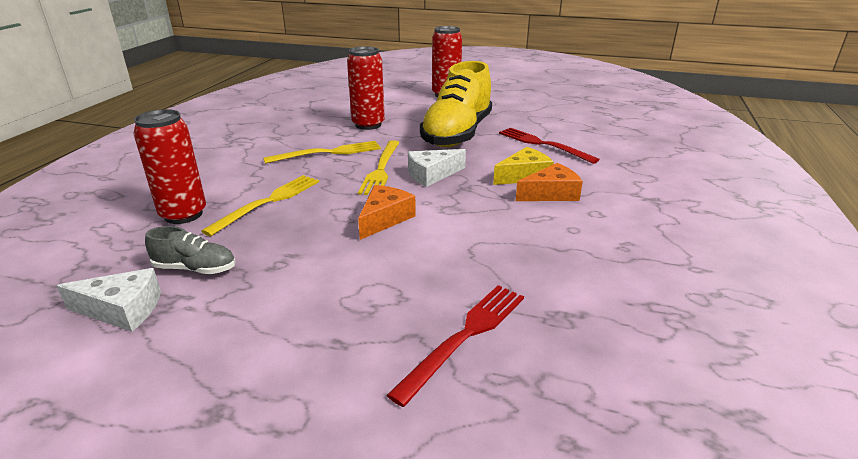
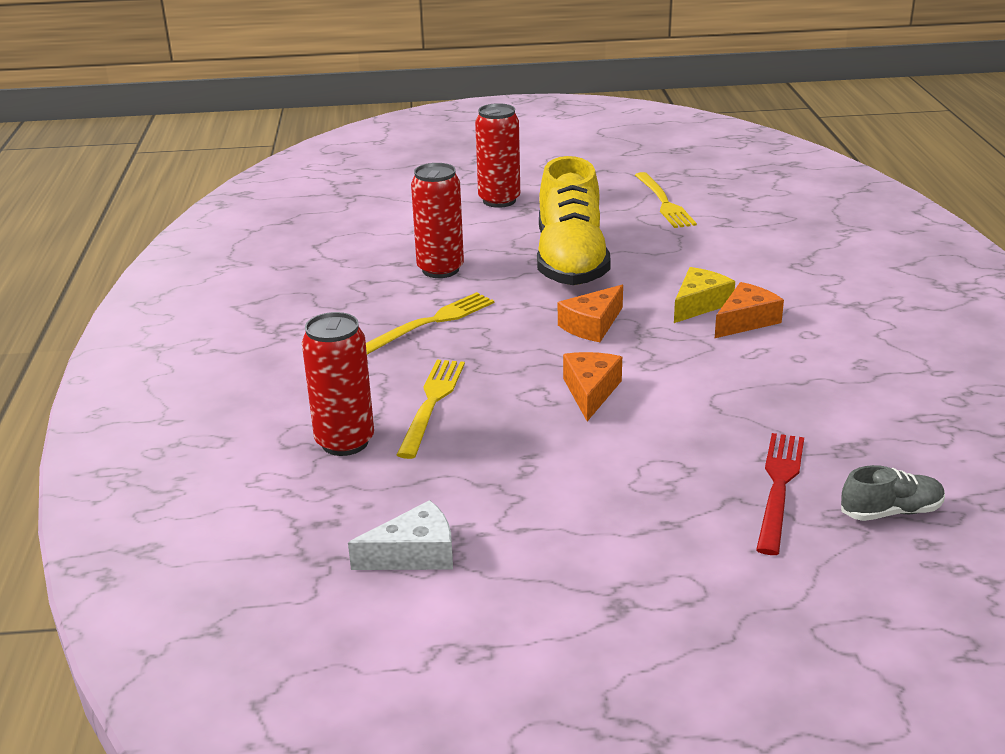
camera: 20 degrees left, 0 degrees up
grey shoe [145,226,236,274] -> grey shoe moved to [841,465,945,521]
yellow fork [358,140,400,195] -> yellow fork moved to [635,172,697,228]
white cheese [408,149,466,187] -> orange cheese [558,285,623,342]
red fork [499,128,600,164] -> none

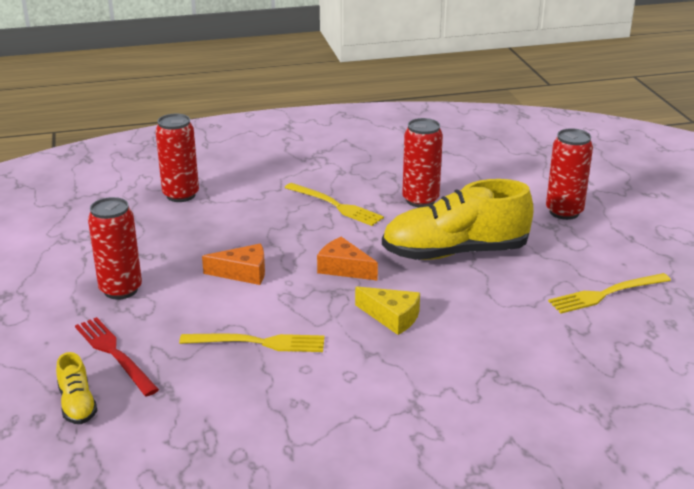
camera: 80 degrees right, 0 degrees up
white cheese [348,500,453,570] -> none
yellow fork [397,360,465,459] -> yellow fork moved to [179,334,325,352]
orange cheese [715,282,784,338] -> none
red fork [756,433,804,555] -> red fork turned 135 degrees counterclockwise [75,317,159,396]
grey shoe [841,465,945,521] -> yellow shoe [56,352,98,424]
none -> red can [88,197,142,300]

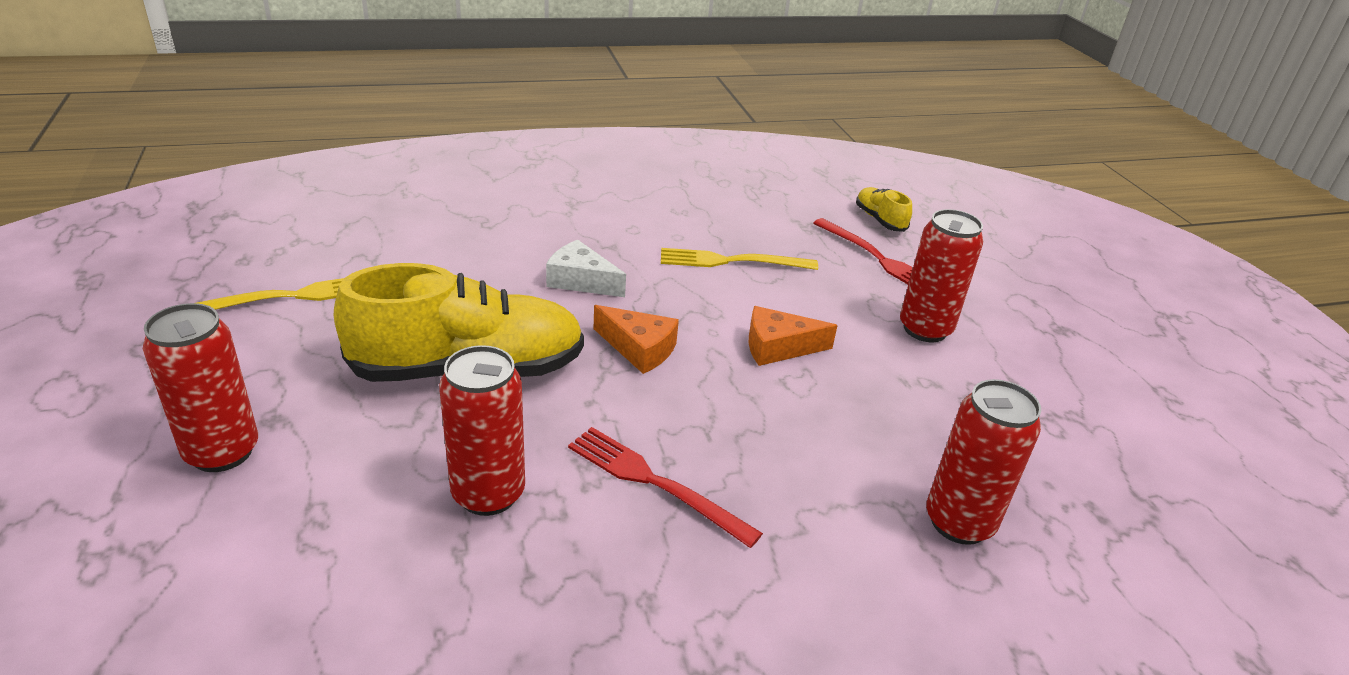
camera: 175 degrees right, 5 degrees up
yellow fork [285,183,384,226] -> red fork [568,427,763,548]
yellow cheese [355,287,420,335] -> white cheese [546,240,626,297]

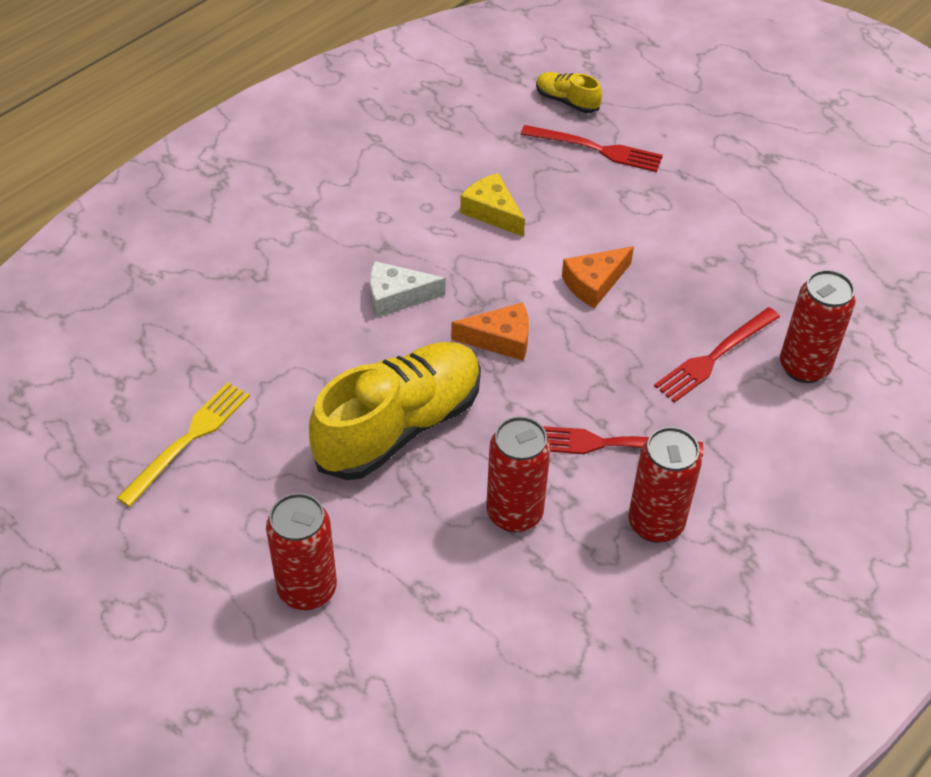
camera: 30 degrees left, 15 degrees up
yellow fork [661,248,818,270] -> yellow cheese [460,173,525,237]
red can [900,209,983,342] -> red can moved to [628,427,702,543]
none -> red fork [654,307,780,403]

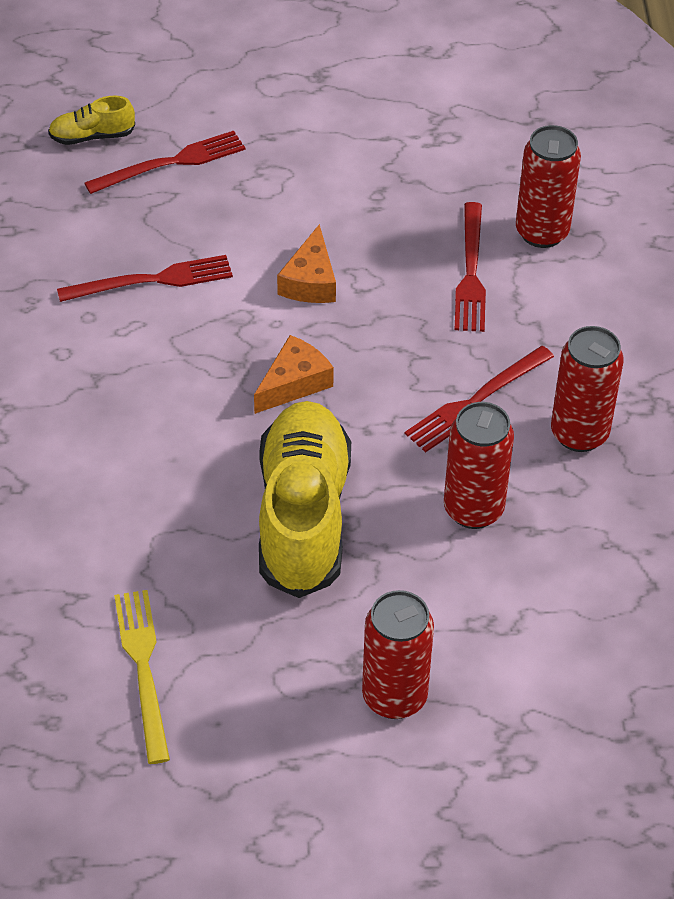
camera: 45 degrees left, 0 degrees up
white cheese [370,261,445,318] -> none
yellow cheese [460,173,525,237] -> red fork [57,255,233,302]

